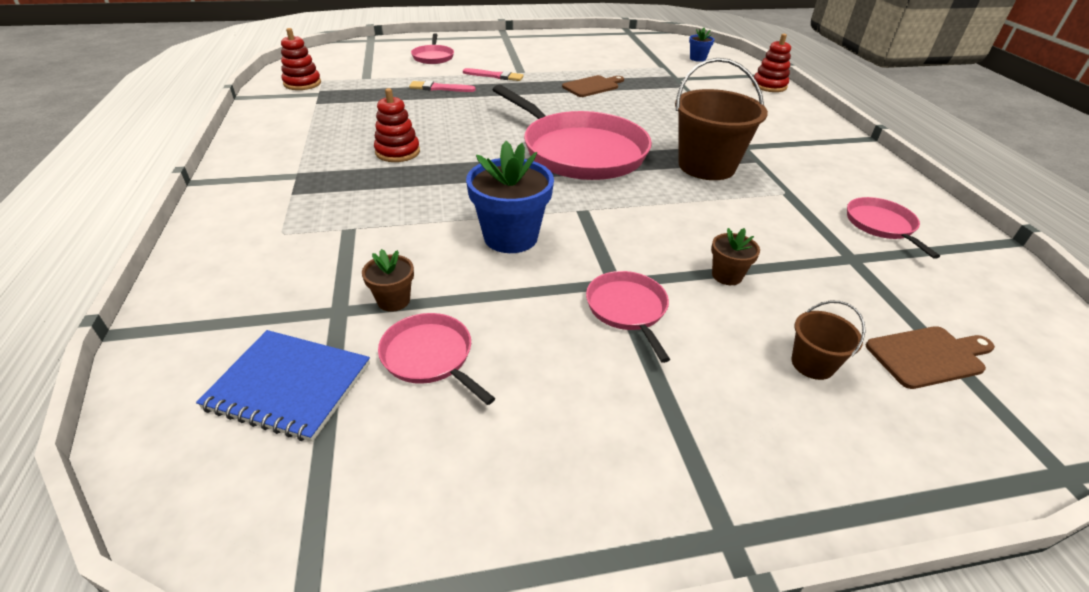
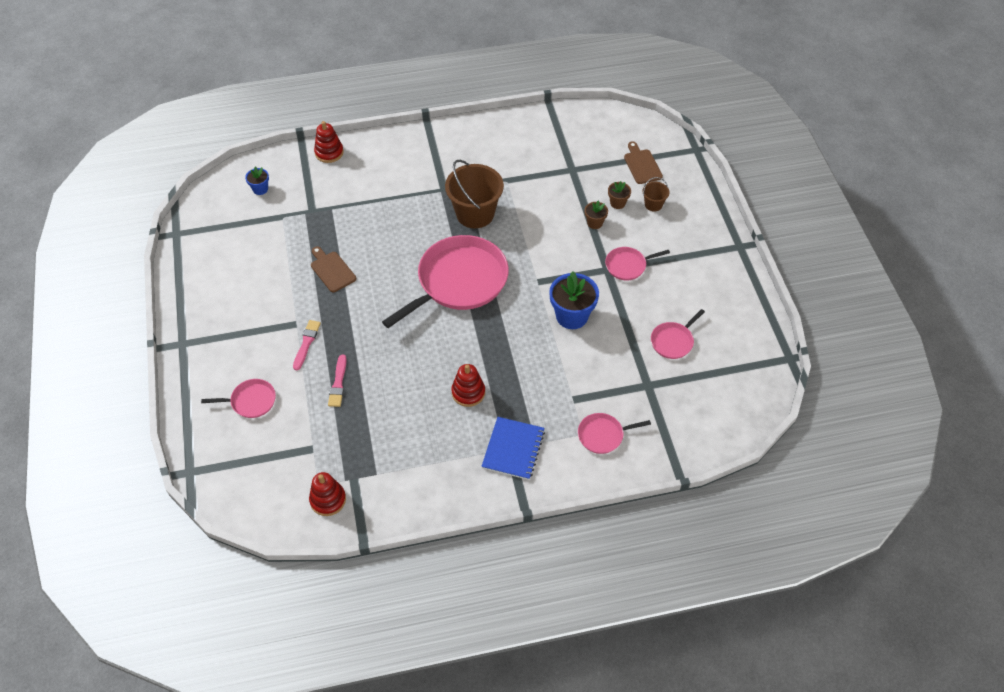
camera: 90 degrees left, 15 degrees up
blue notebook [196,330,370,442] -> blue notebook moved to [481,417,545,480]
brown flower pot [362,249,414,312] -> brown flower pot moved to [608,181,631,209]
pink pan [847,197,940,259] -> pink pan moved to [578,413,651,454]

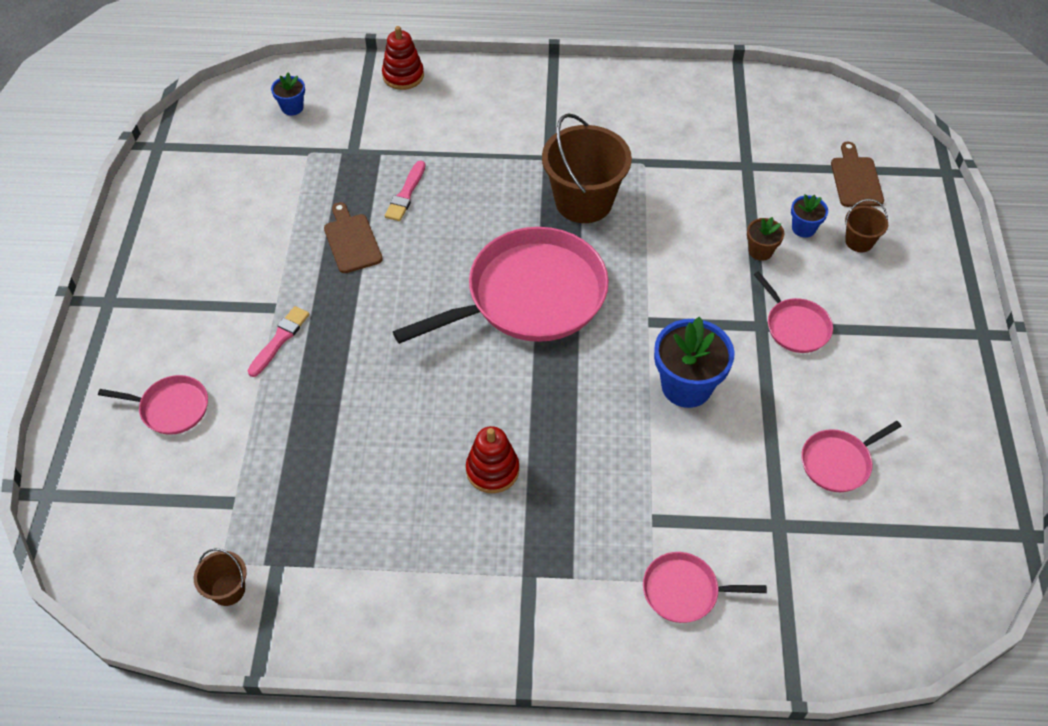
camera: 15 degrees right, 0 degrees up
red stacking toy [309,472,346,516] -> brown bucket [194,548,247,606]
pink brush [328,354,347,407] -> pink brush moved to [385,160,426,221]
blue notebook [481,417,545,480] -> none
pink pan [605,247,670,280] -> pink pan turned 120 degrees counterclockwise [753,271,833,353]
brown flower pot [608,181,631,209] -> blue flower pot [791,195,828,238]

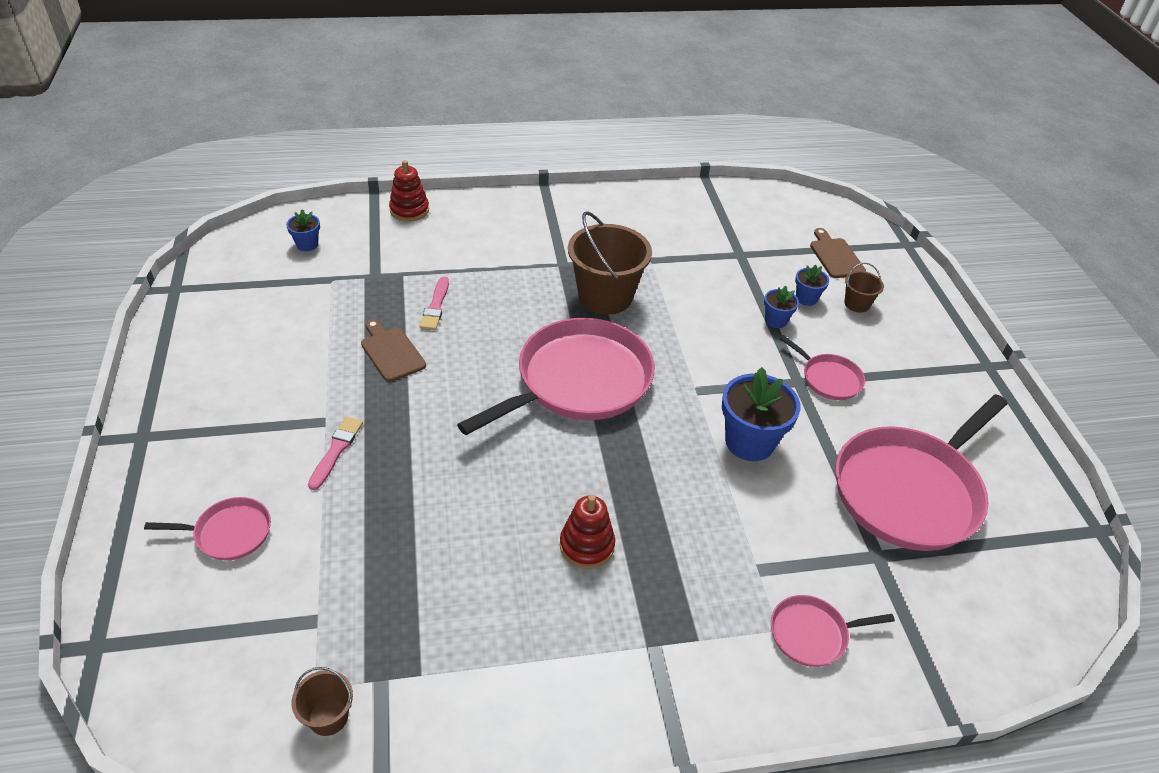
camera: 15 degrees left, 10 degrees down
brown flower pot [747,217,784,261] -> blue flower pot [764,286,799,328]
pink pan [801,421,901,492] -> pink pan [835,394,1008,551], size x2.18

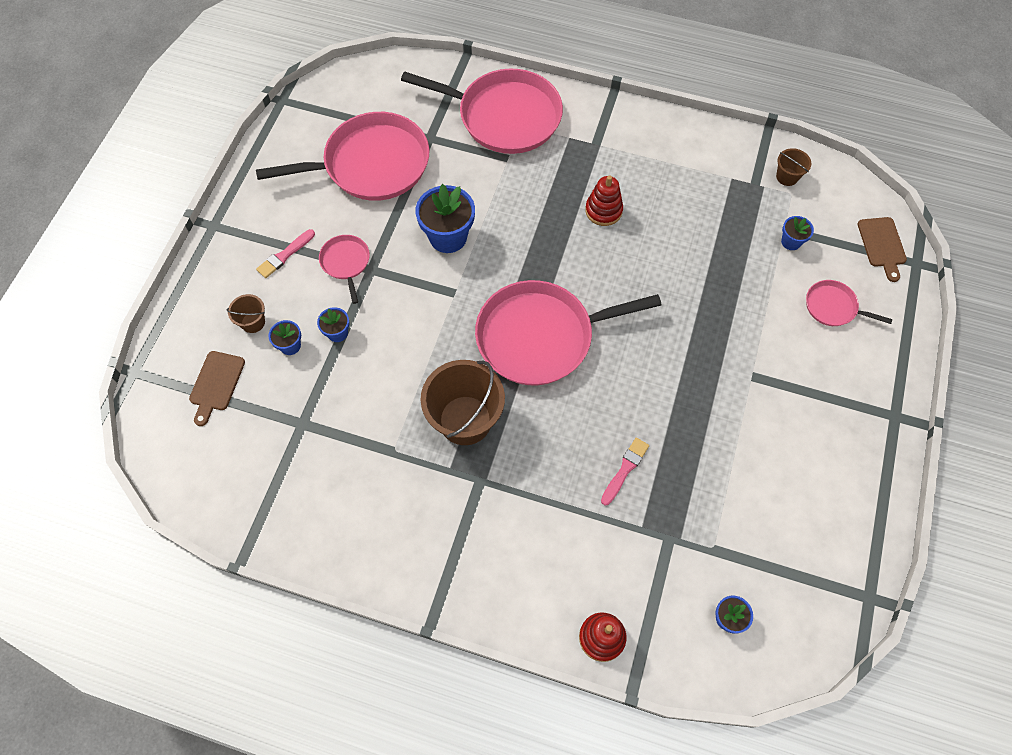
camera: 150 degrees left, 20 degrees up
pink brush [308,417,363,490] -> pink brush moved to [256,229,315,278]
brown cutting board [361,319,426,382] -> brown cutting board moved to [858,217,907,282]
pink pan [771,595,895,667] -> pink pan [401,69,563,154], size x2.18
none -> blue flower pot [781,216,814,250]

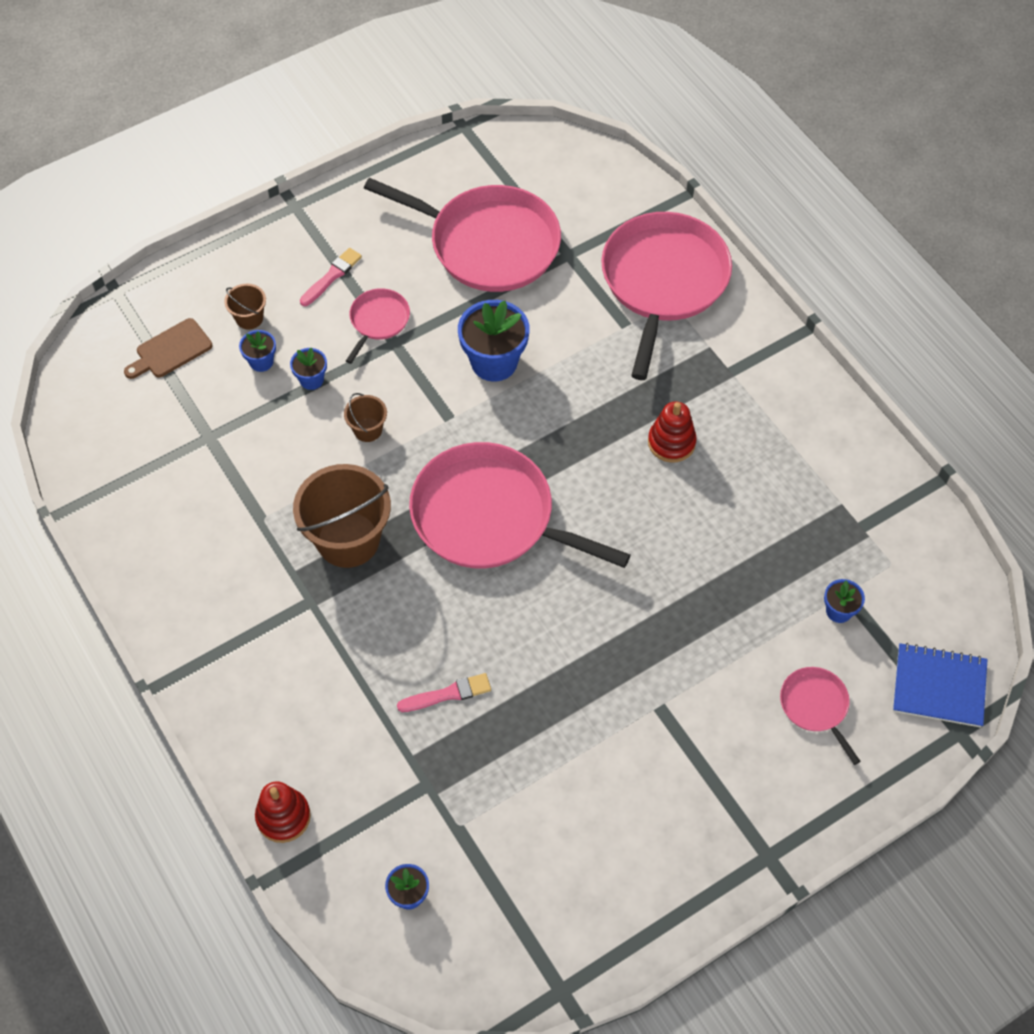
camera: 40 degrees right, 5 degrees down
pink brush [256,229,315,278] -> pink brush turned 135 degrees clockwise [300,248,362,306]
pink pan [401,69,563,154] -> pink pan turned 135 degrees counterclockwise [601,212,732,380]
brown bucket [776,148,811,186] -> brown bucket moved to [344,393,387,442]
brown cutting board [858,217,907,282] -> blue notebook [893,643,988,728]

